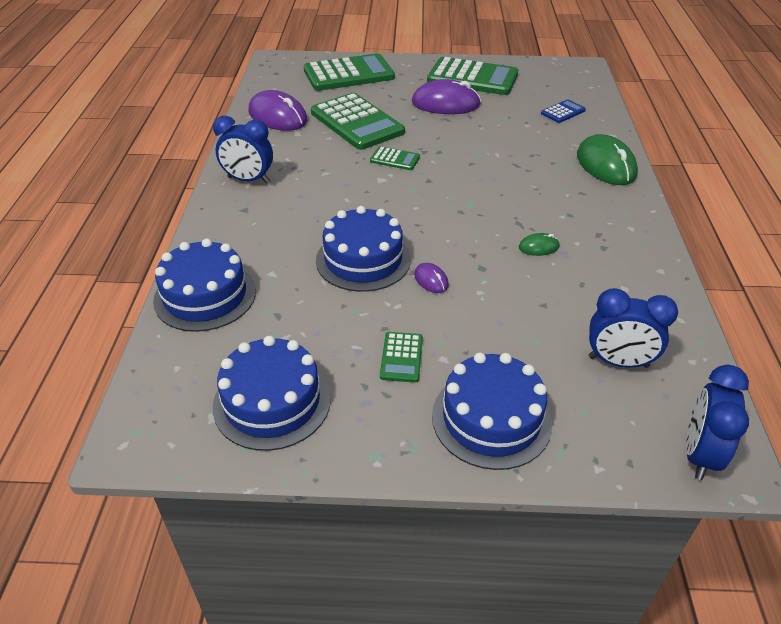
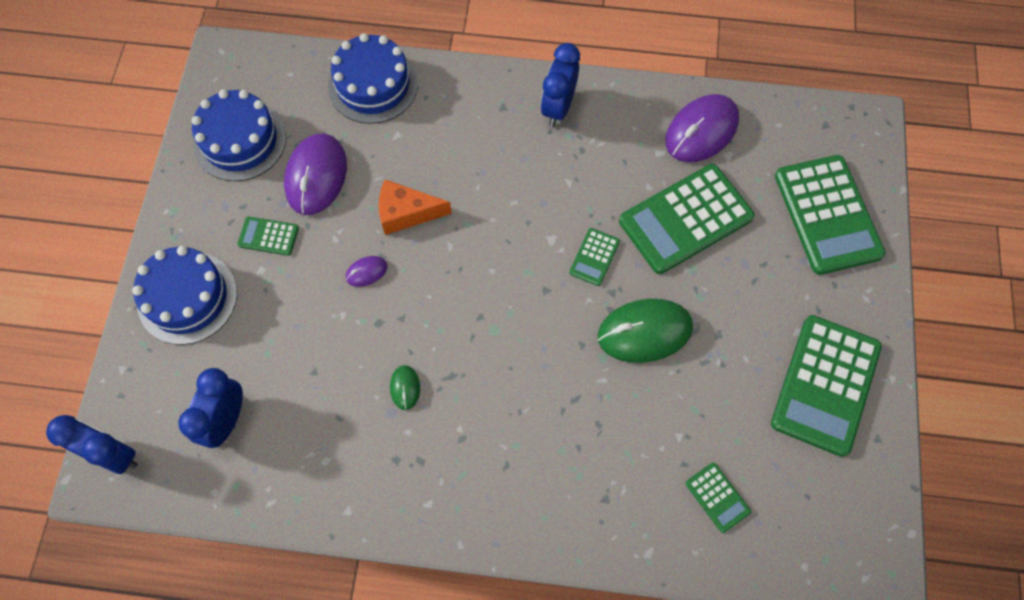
camera: 95 degrees right, 25 degrees up
blue cake [316,206,411,292] -> orange cheese [379,180,452,235]
purple mouse [412,79,481,114] -> purple mouse moved to [284,134,347,215]
blue calculator [541,99,586,123] -> green calculator [685,463,751,533]
green mouse [577,134,638,185] -> green mouse moved to [598,299,693,363]

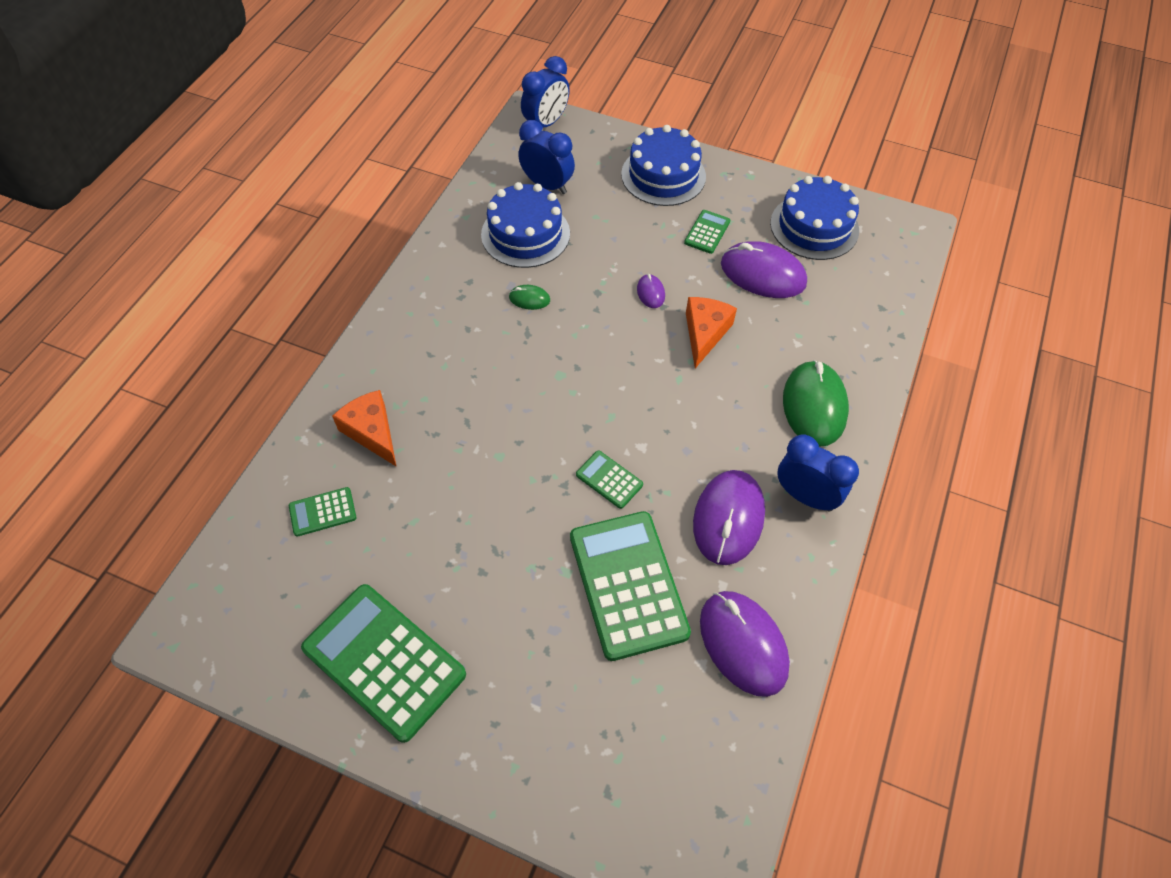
camera: 105 degrees right, 10 degrees down
blue cake [328,33,418,124] -> blue cake moved to [481,182,570,268]
green mouse [598,299,693,363] -> green mouse moved to [783,360,849,447]
green calculator [775,155,885,275] -> none
none -> orange cheese [332,390,397,467]
none -> purple mouse [693,470,765,565]

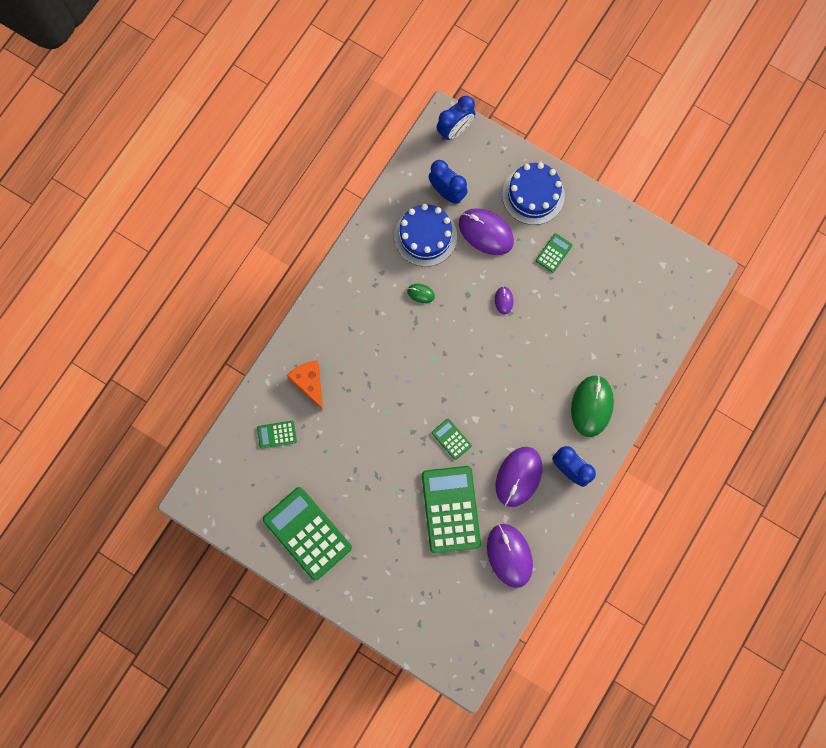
camera: 10 degrees right, 20 degrees up
orange cheese [686,297,737,368] -> none
purple mouse [721,241,807,298] -> purple mouse moved to [459,208,514,255]
blue cake [770,176,859,260] -> none

